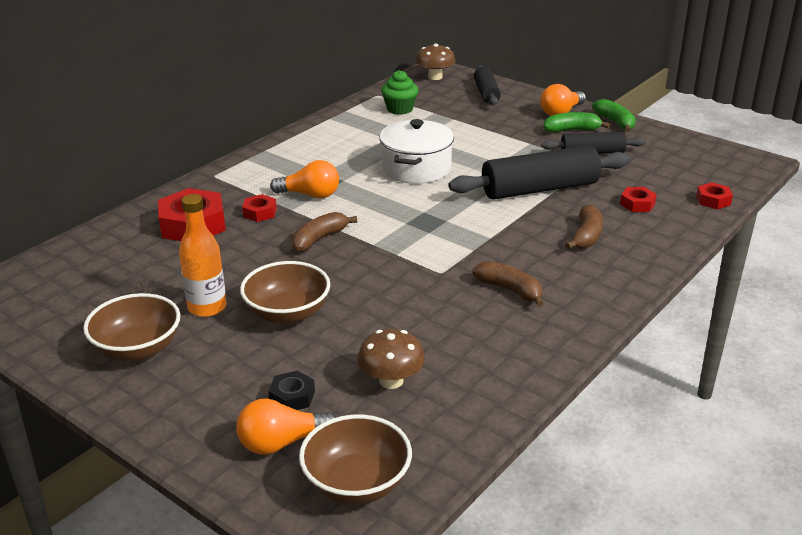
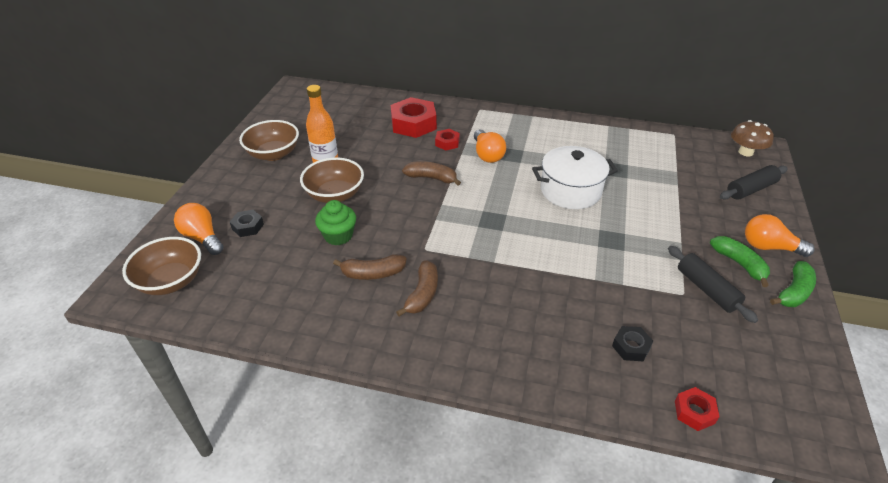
camera: 65 degrees right, 10 degrees up
brown mushroom [358,329,425,389] -> none
green cupcake [381,70,418,115] -> green cupcake moved to [315,200,356,245]
black rolling pin [449,145,630,200] -> none
brown banana [565,204,603,249] -> brown banana moved to [333,254,406,280]
red nut [620,187,657,212] -> black nut [612,326,653,361]

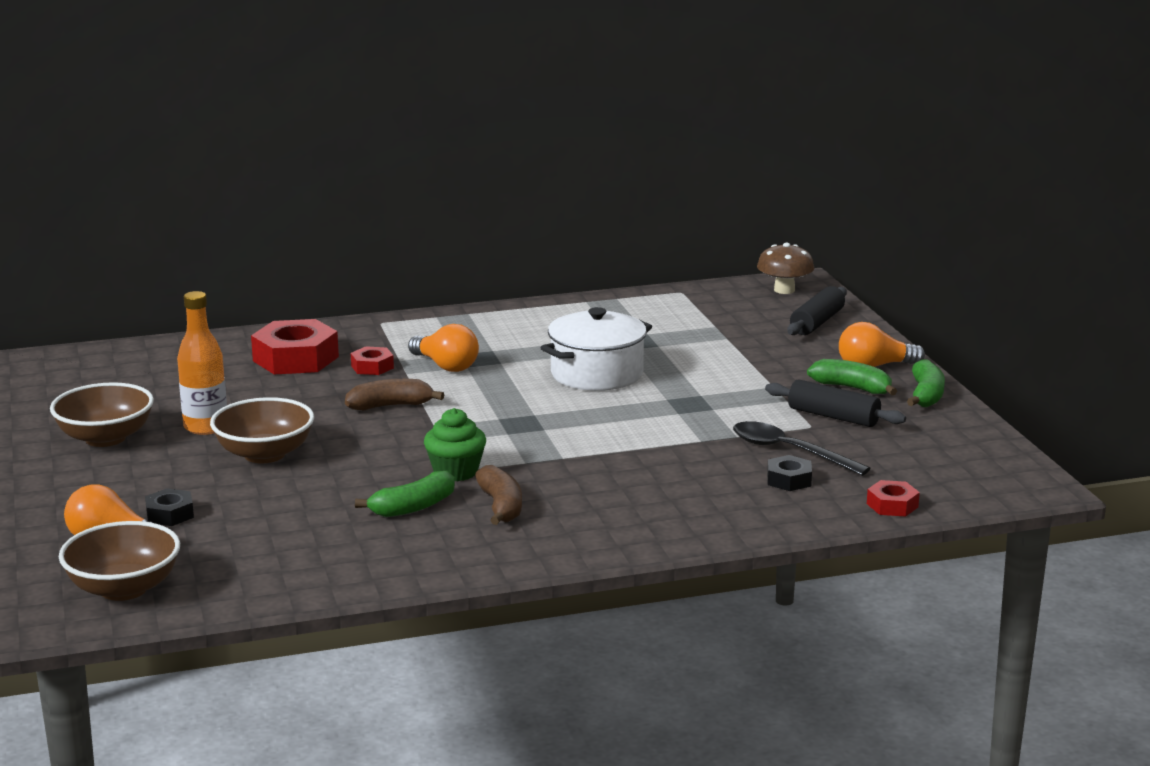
camera: 30 degrees left, 20 degrees down
green cupcake [315,200,356,245] -> green cupcake moved to [424,408,486,481]
brown banana [333,254,406,280] -> green banana [355,471,455,517]
none -> black spoon [733,421,871,476]

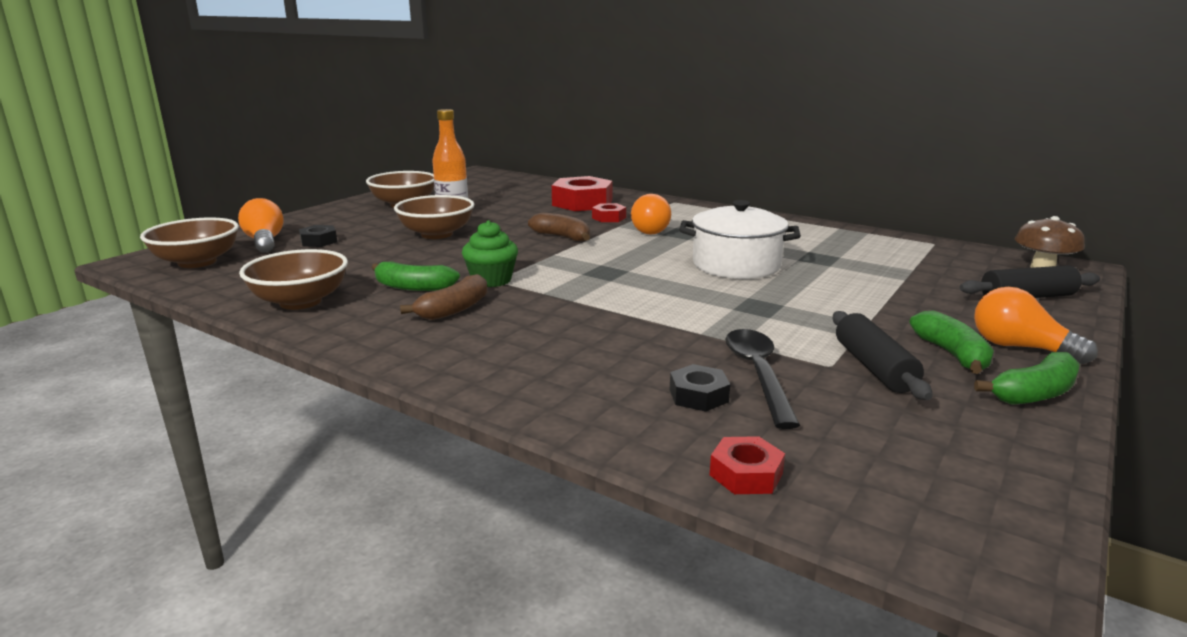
camera: 50 degrees right, 0 degrees up
none -> brown bowl [239,249,348,310]

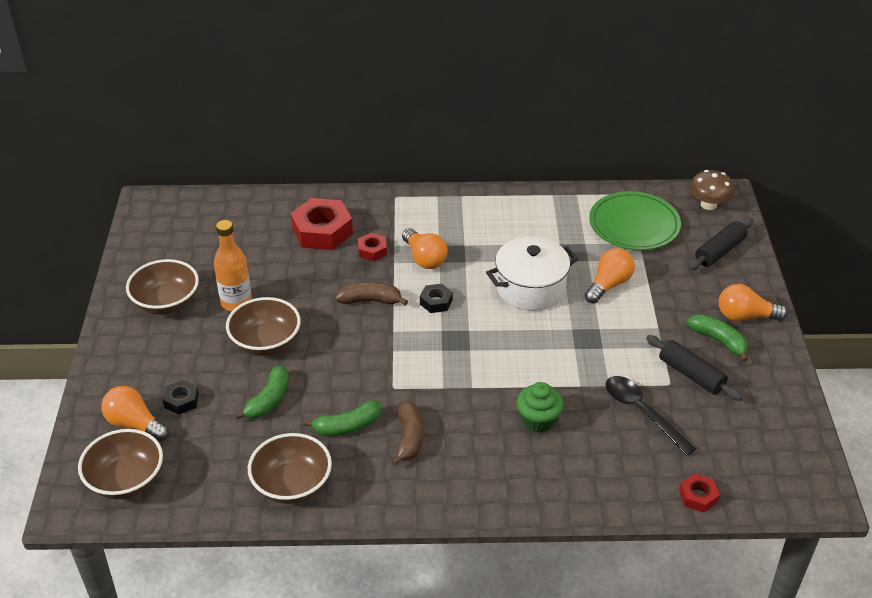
camera: 35 degrees left, 20 degrees up
green cupcake [462,220,518,287] -> green cupcake moved to [516,382,564,433]
black nut [670,364,730,412] -> black nut moved to [420,284,453,313]
green banana [974,352,1080,405] -> green banana moved to [234,365,289,420]
none -> orange light bulb [585,248,635,304]
none -> green plate [589,191,681,250]

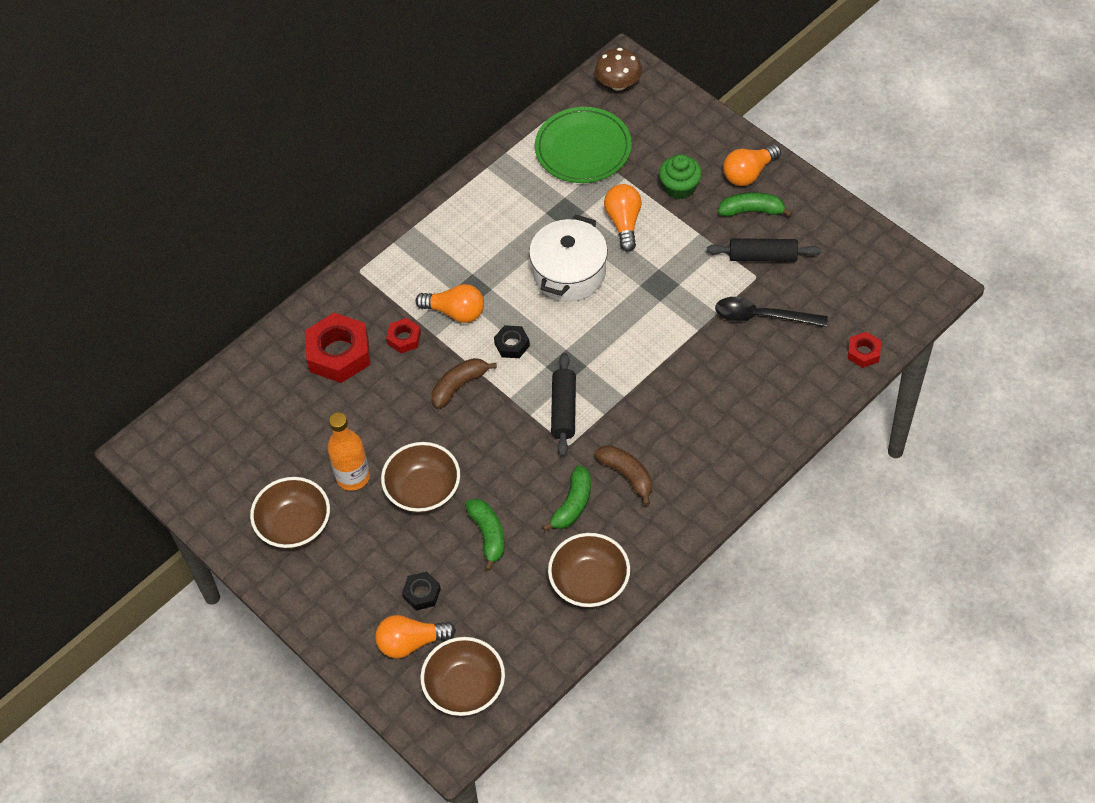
camera: 40 degrees left, 15 degrees up
green cupcake [516,382,564,433] -> green cupcake moved to [659,154,702,199]
black rolling pin [688,218,753,270] -> black rolling pin moved to [551,353,576,456]

